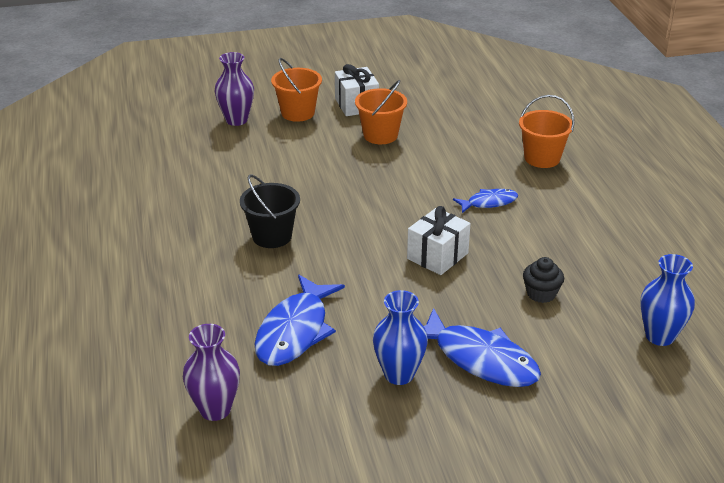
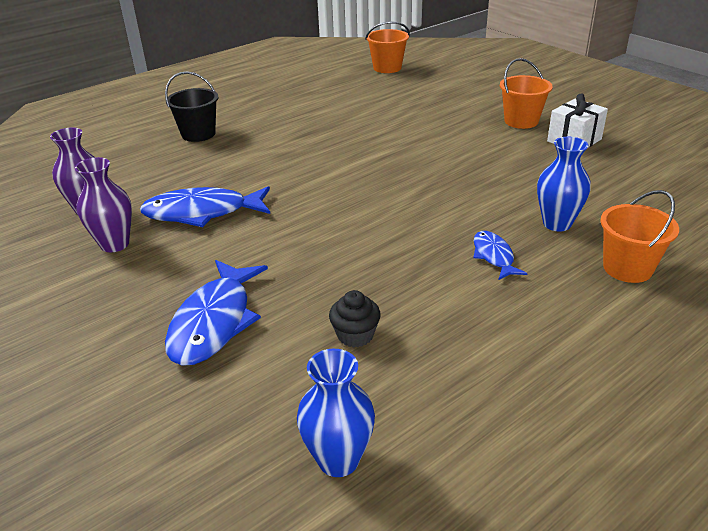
camera: 65 degrees right, 0 degrees up
purple vase [214,52,254,126] -> purple vase moved to [75,157,132,252]
black bucket [240,175,300,248] -> black bucket moved to [165,71,219,142]
orange bucket [355,80,407,144] -> orange bucket moved to [365,21,410,73]
blue vase [373,290,428,385] -> blue vase moved to [537,137,591,232]
white gift [407,206,471,275] -> none
blue fish [453,189,518,213] -> blue fish turned 150 degrees counterclockwise [473,231,528,280]

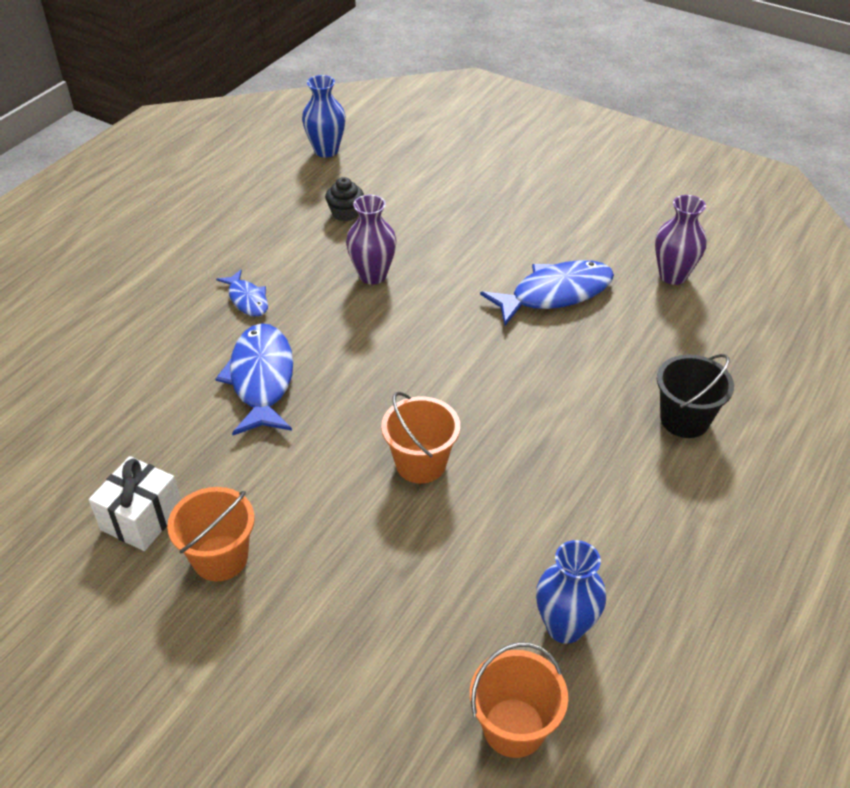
camera: 160 degrees right, 10 degrees up
purple vase [75,157,132,252] -> purple vase moved to [346,195,397,285]
blue fish [165,260,268,366] -> blue fish moved to [216,323,293,435]
blue vase [537,137,591,232] -> blue vase moved to [536,540,606,644]
orange bucket [600,190,679,283] -> orange bucket moved to [381,392,460,483]

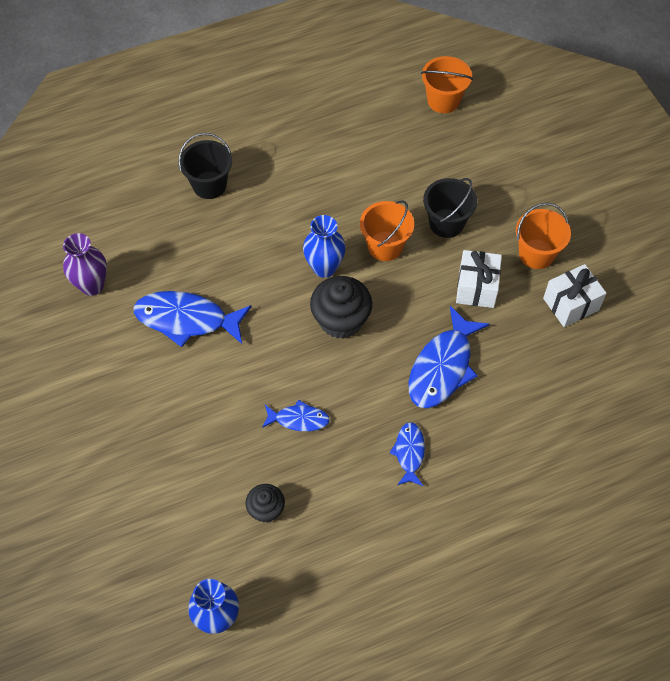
camera: 145 degrees left, 15 degrees up
purple vase [346,195,397,285] -> blue fish [262,400,330,431]
blue vase [536,540,606,644] -> blue vase moved to [303,215,346,278]
none -> black cupcake [310,276,372,339]
none -> black bucket [423,178,477,238]
none -> white gift [456,250,502,308]

